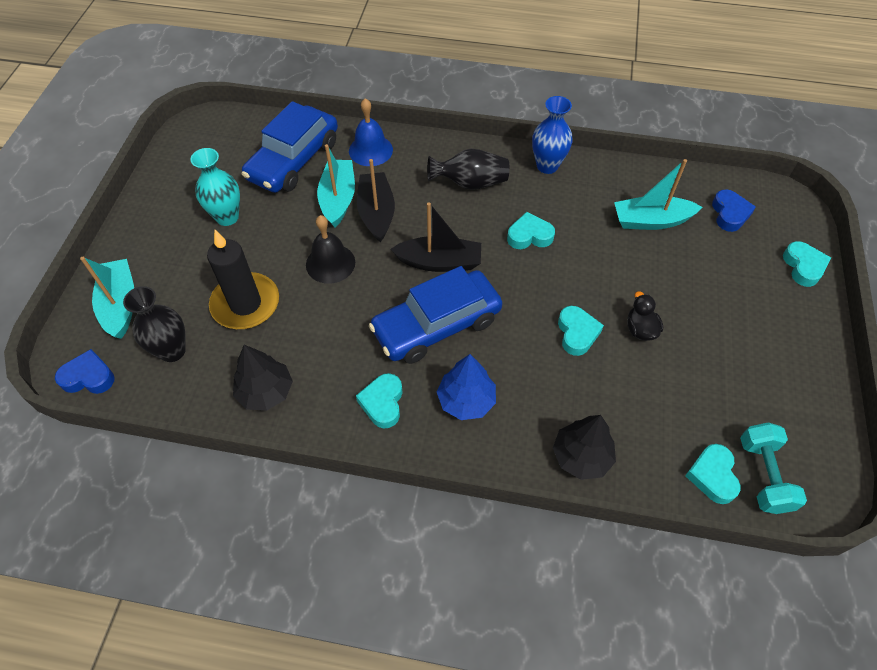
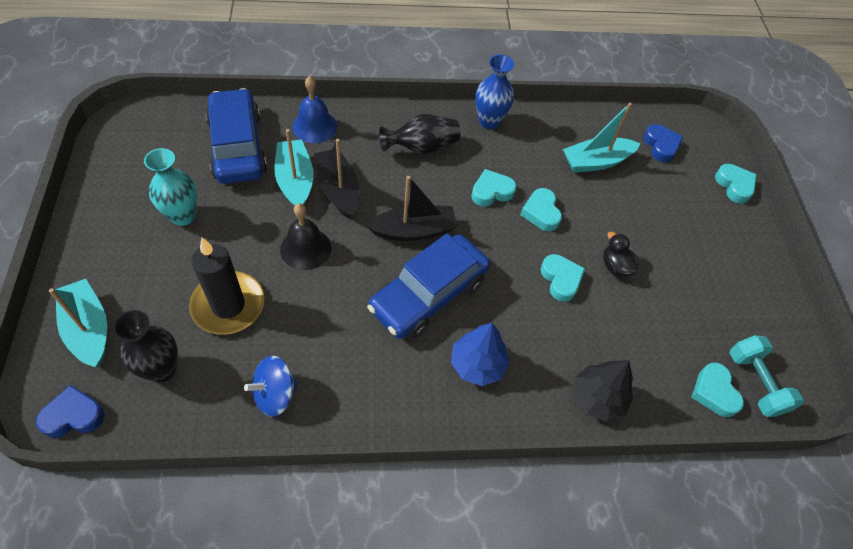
camera: 20 degrees left, 0 degrees up
black tree [233,345,293,411] -> blue spinning top [244,356,299,417]
blue car [242,101,338,193] -> blue car turned 150 degrees clockwise [205,88,267,184]
turquoise heart [356,373,403,428] -> turquoise heart moved to [520,188,562,231]

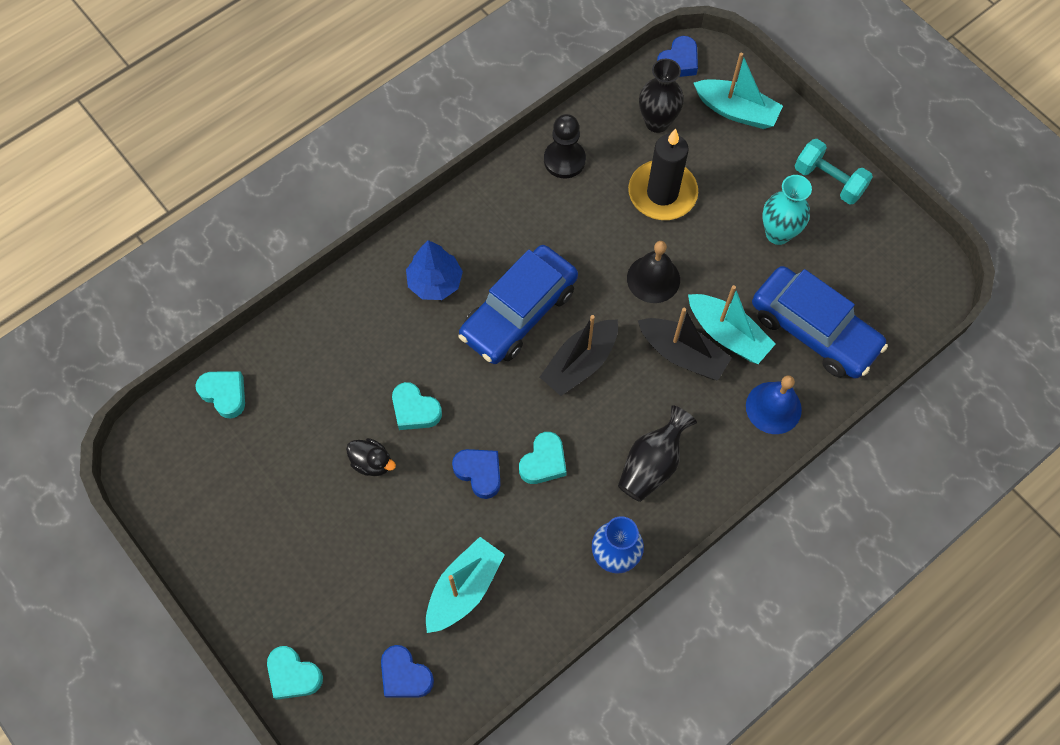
camera: 150 degrees right, 10 degrees up
blue spinning top [244,356,299,417] -> black pawn [544,114,586,178]
blue car [367,233,490,339] -> blue car turned 150 degrees counterclockwise [458,245,578,364]
turquoise heart [520,188,562,231] -> blue heart [452,449,501,499]
black tree [574,360,633,422] -> none
turquoise dumbbell [729,335,804,417] -> turquoise dumbbell moved to [795,139,873,205]

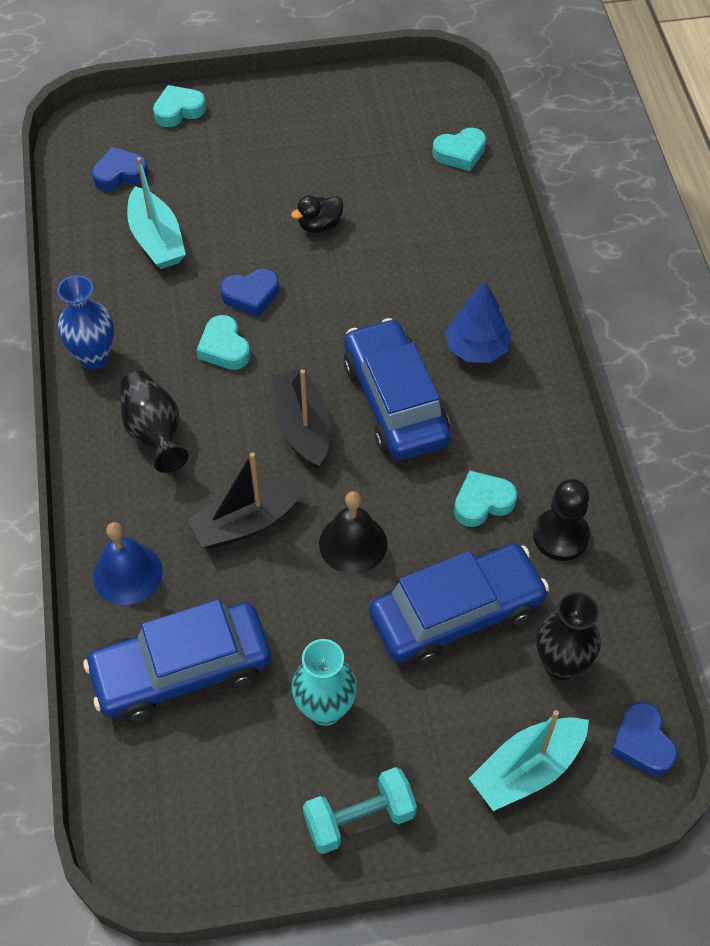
camera: 120 degrees right, 10 degrees down
turquoise heart [392,382,442,430] -> turquoise heart moved to [454,471,517,527]
black candle [628,129,698,220] -> blue car [369,544,549,666]
turquoise boat [688,285,775,364] -> none

